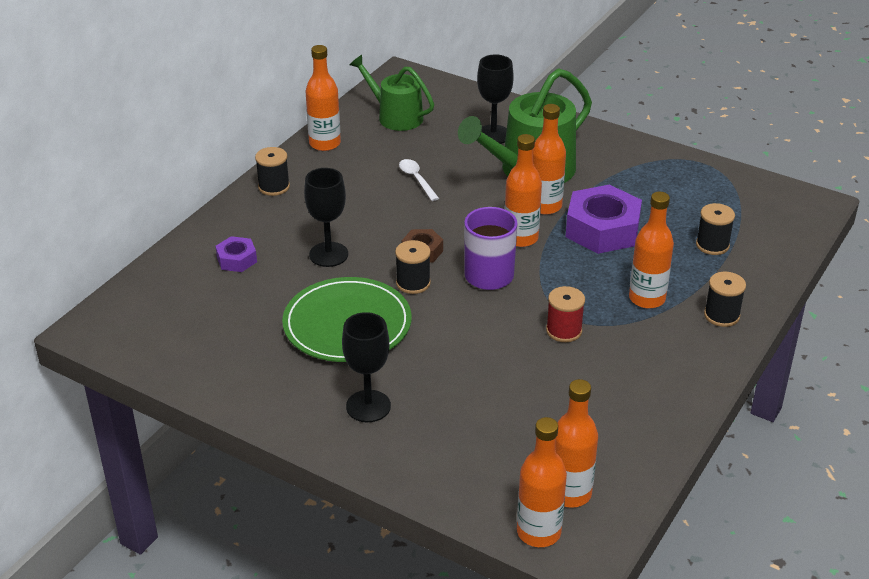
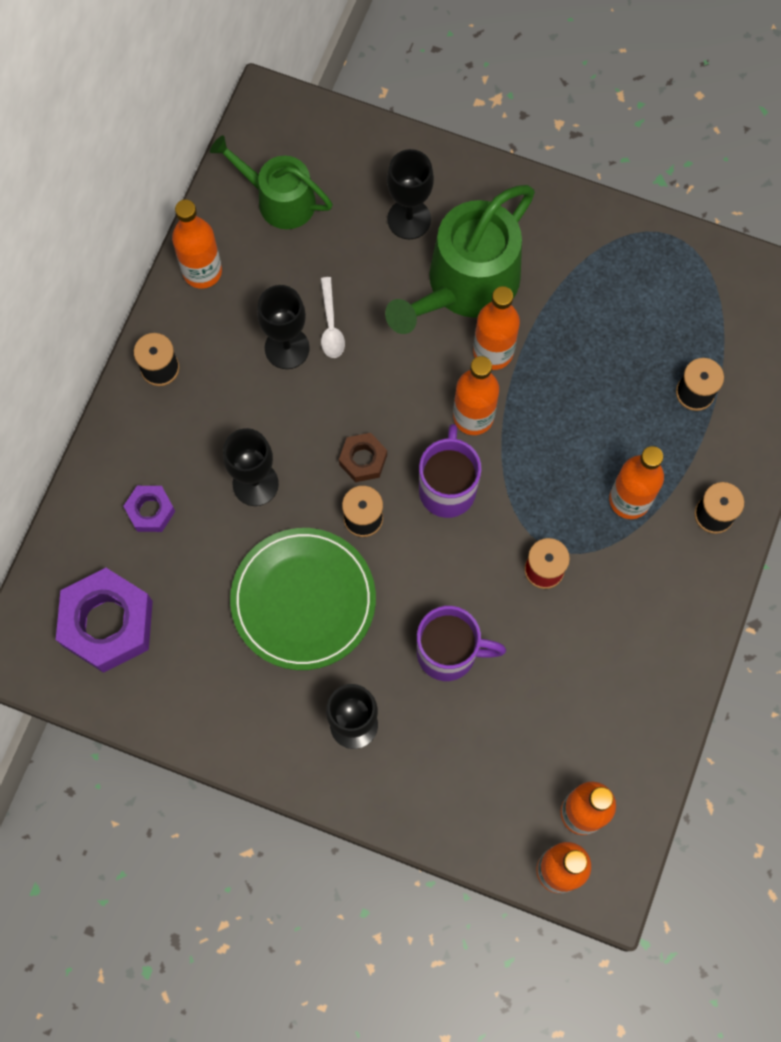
camera: 10 degrees left, 35 degrees up
white spoon [399,159,439,201] -> white spoon turned 150 degrees counterclockwise [321,277,345,358]
purple nut [566,185,642,254] -> purple nut moved to [56,568,153,673]
none -> black goblet [257,285,310,369]
none -> purple mug [417,606,506,681]

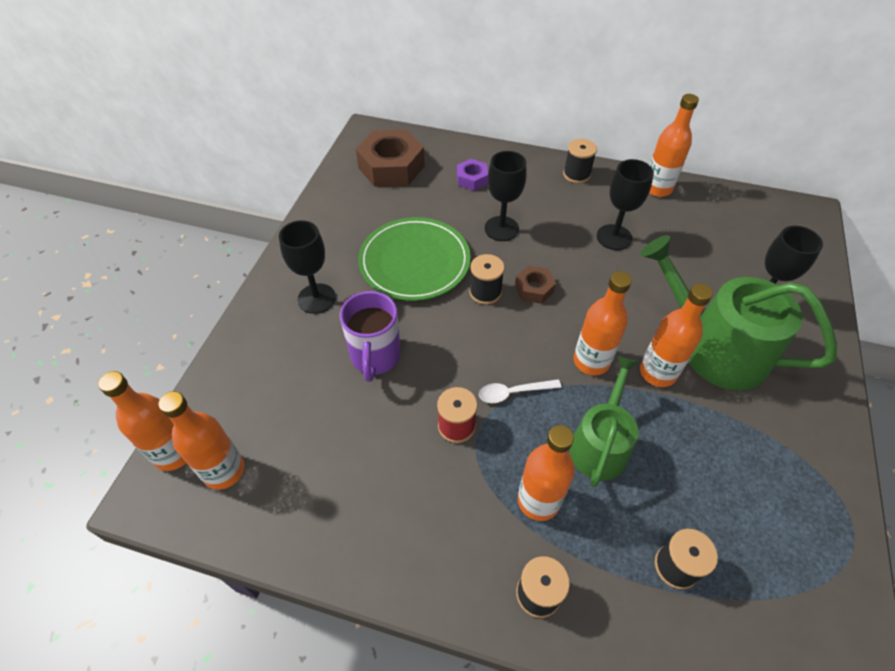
camera: 85 degrees right, 20 degrees down
purple nut [56,568,153,673] -> brown nut [356,130,425,187]
green watering can [210,136,333,229] -> green watering can moved to [569,356,639,487]
white spoon [321,277,345,358] -> white spoon moved to [479,379,562,403]
purple mug [419,424,482,518] -> none

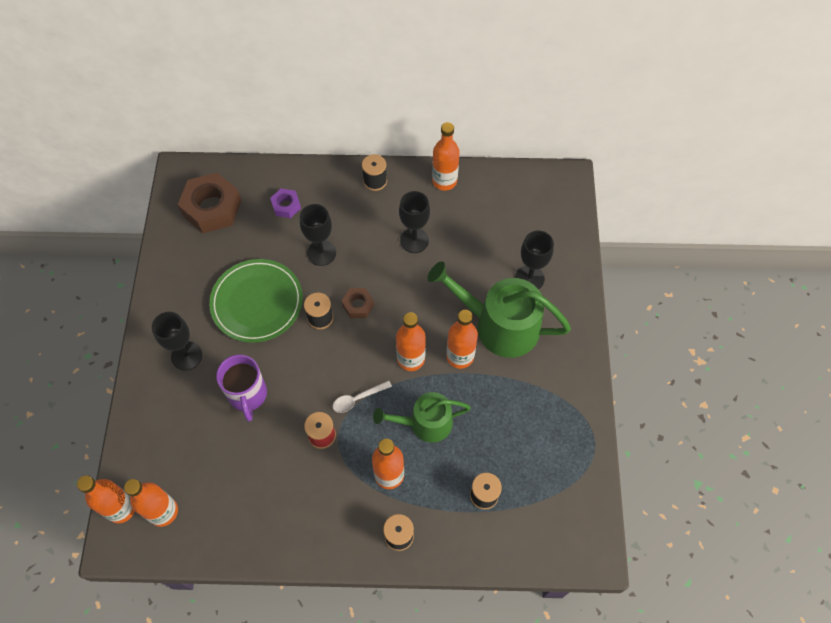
camera: 15 degrees left, 10 degrees up
green watering can [569,356,639,487] -> green watering can turned 105 degrees counterclockwise [373,392,471,443]

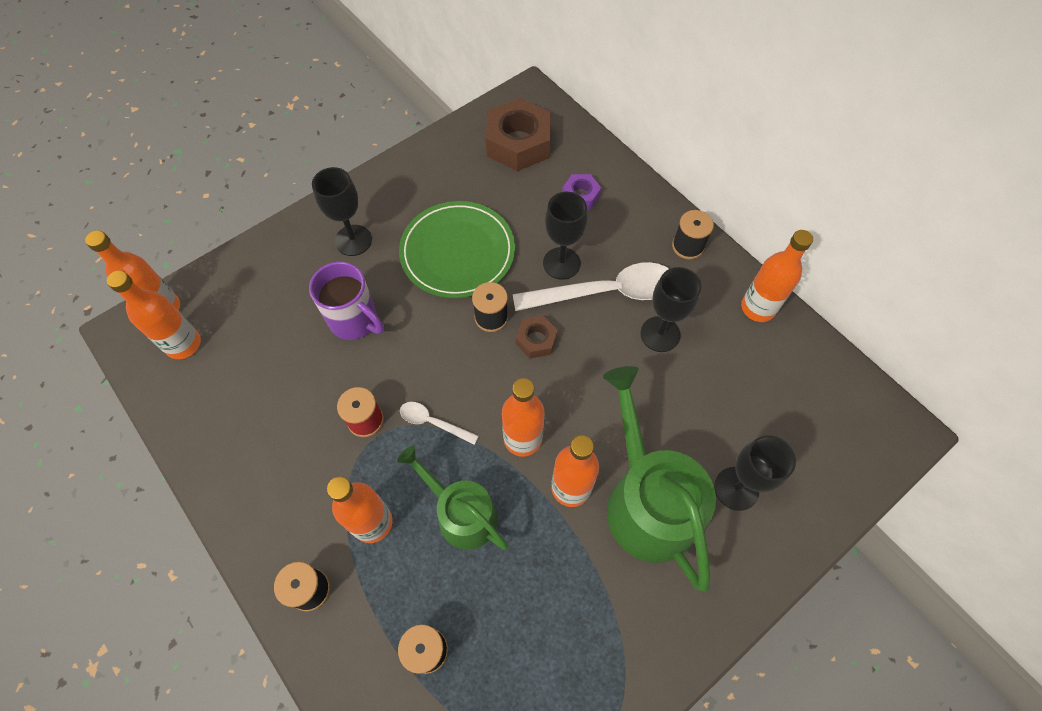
camera: 50 degrees right, 0 degrees up
purple mug [216,354,267,422] -> purple mug turned 90 degrees counterclockwise [309,262,384,340]
none -> white spoon [513,262,668,311]

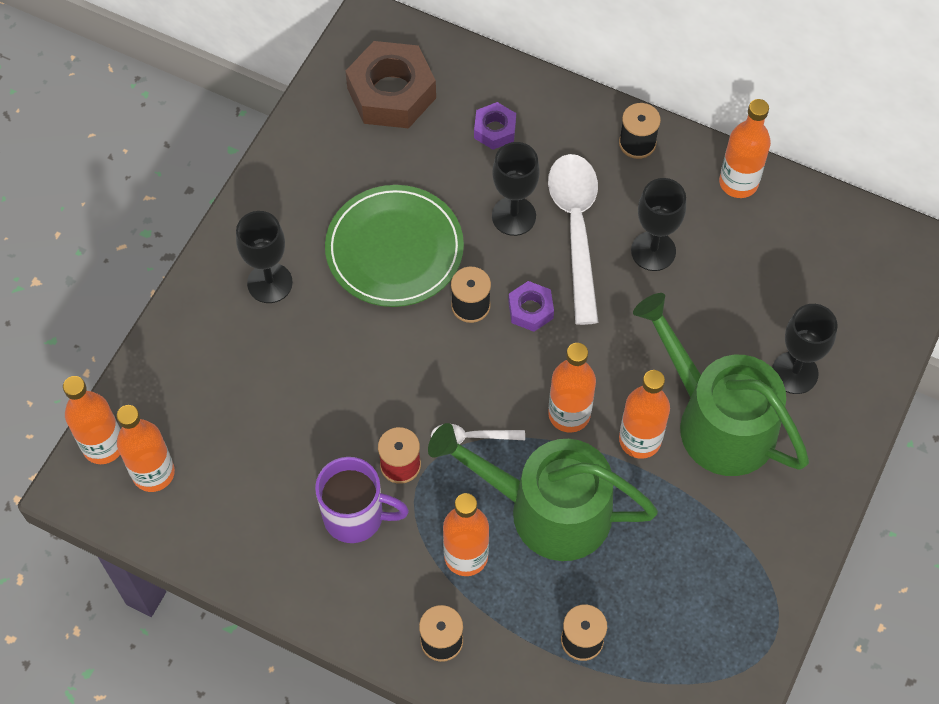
camera: 25 degrees left, 0 degrees up
purple mug [309,262,384,340] -> purple mug moved to [315,457,409,543]
green watering can [397,446,508,550] -> green watering can [428,423,658,561], size x1.58
white spoon [513,262,668,311] -> white spoon turned 60 degrees counterclockwise [548,154,599,325]
brown nut [516,316,558,359] -> purple nut [508,281,554,332]

